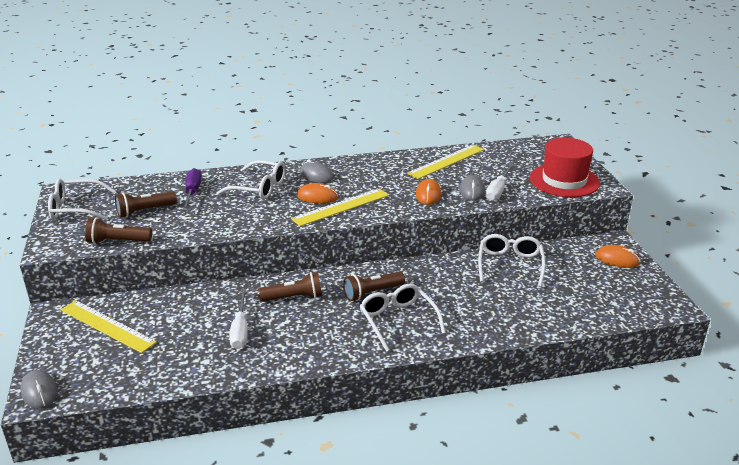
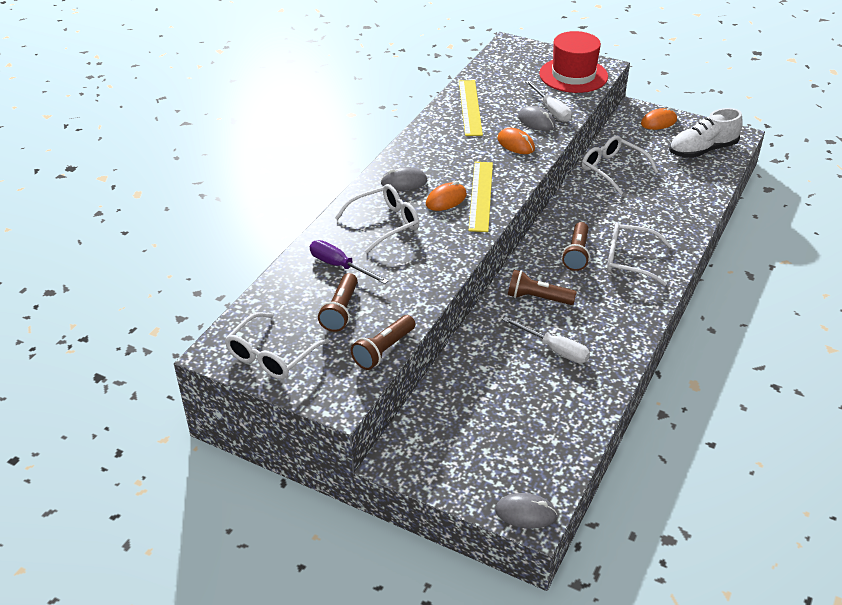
camera: 50 degrees left, 10 degrees up
yellow ruler [61,300,157,353] -> none
brown flashlight [258,272,322,302] -> brown flashlight turned 105 degrees counterclockwise [508,270,577,305]
none -> white shoe [669,108,743,158]

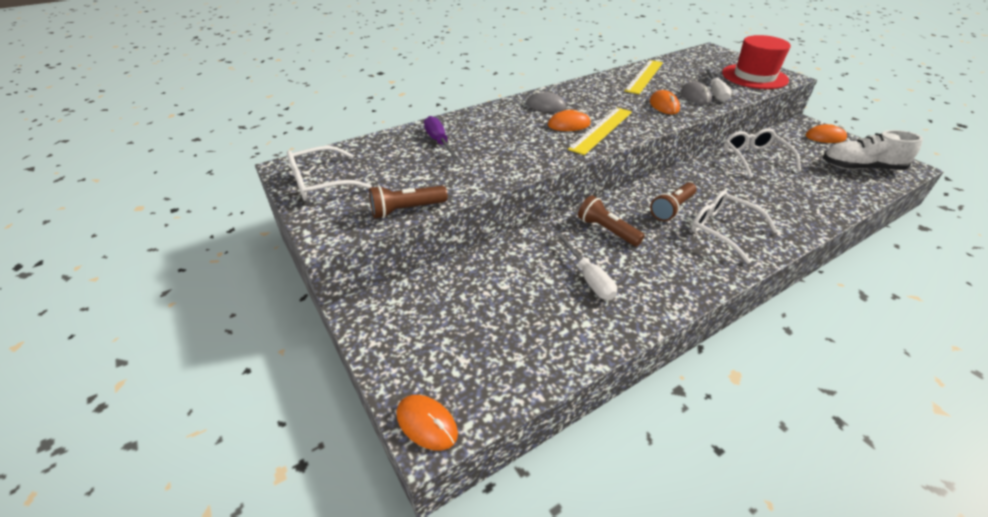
camera: 30 degrees right, 0 degrees up
brown flashlight [318,273,358,332] -> none
white glasses [335,184,419,253] -> none
grey mouse [495,493,557,529] -> orange mouse [397,395,458,450]

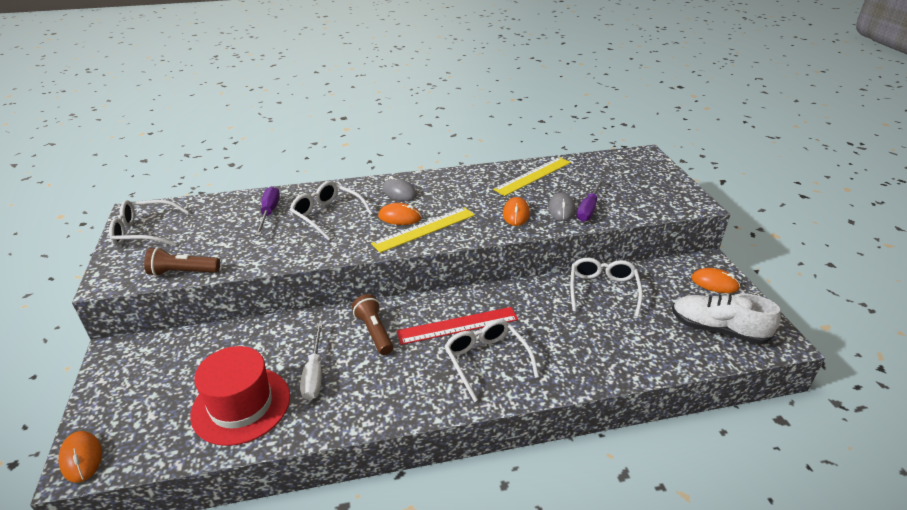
camera: 20 degrees right, 5 degrees down
brown flashlight [650,182,697,221] -> red ruler [397,307,518,345]
white screwdriver [704,68,732,102] -> purple screwdriver [577,179,604,222]
red hat [722,35,791,89] -> red hat moved to [190,346,290,446]
none -> white glasses [290,181,373,241]

